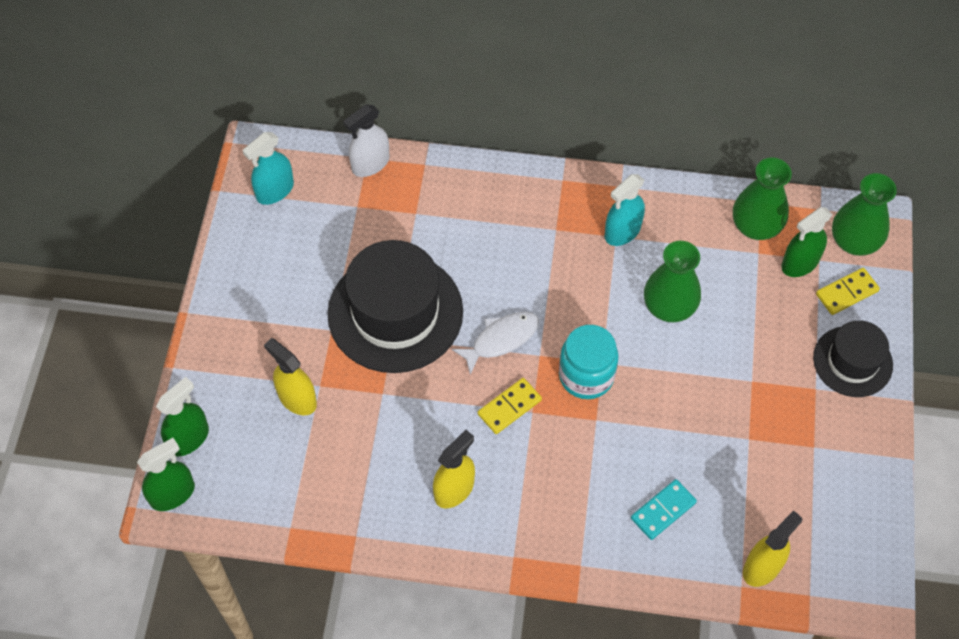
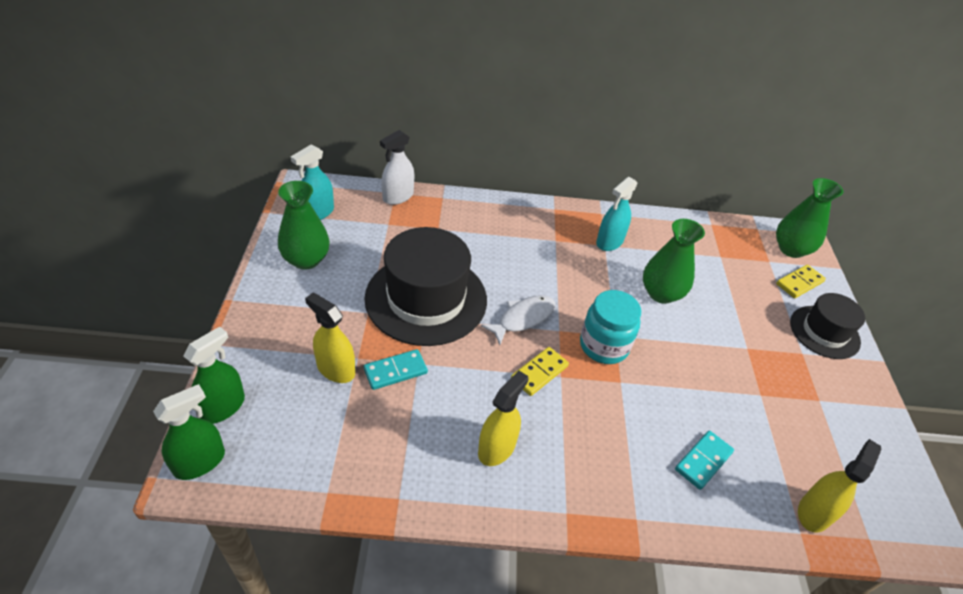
camera: 10 degrees left, 15 degrees down
green vase [733,158,792,240] -> green vase moved to [278,181,330,270]
green spray bottle [781,207,833,277] -> none
none -> turquoise domino [364,349,428,390]

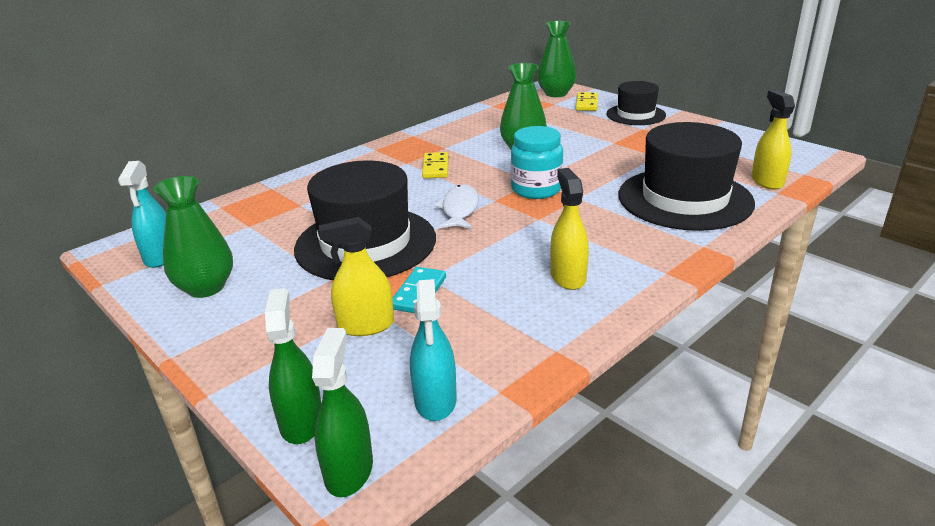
camera: 40 degrees left, 15 degrees down
white spray bottle [380,130,414,205] -> none
yellow domino [511,347,569,396] -> yellow domino moved to [422,152,449,178]
turquoise spray bottle [596,177,638,251] -> turquoise spray bottle moved to [410,279,457,421]
turquoise domino [675,431,734,490] -> black hat [618,122,755,231]

